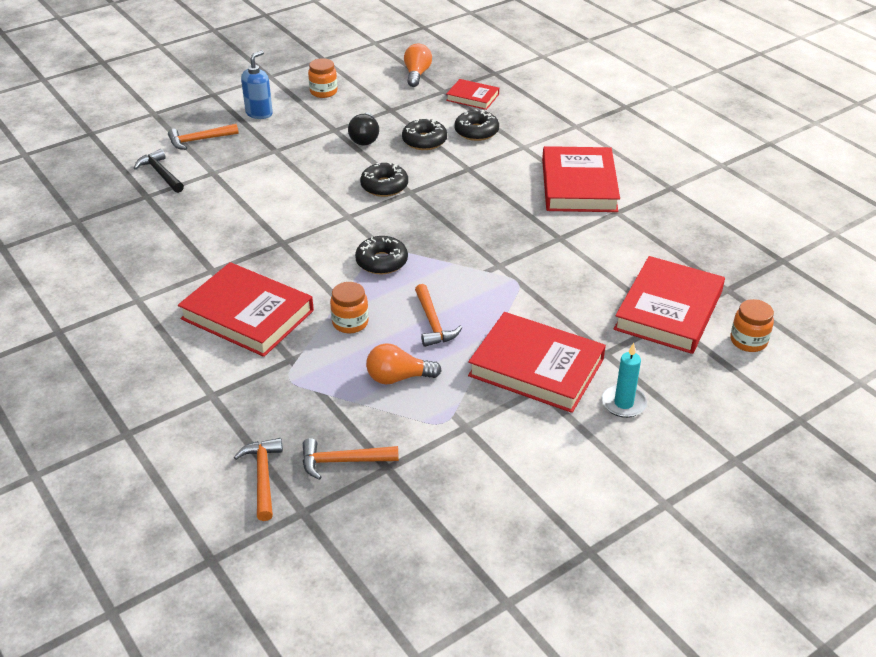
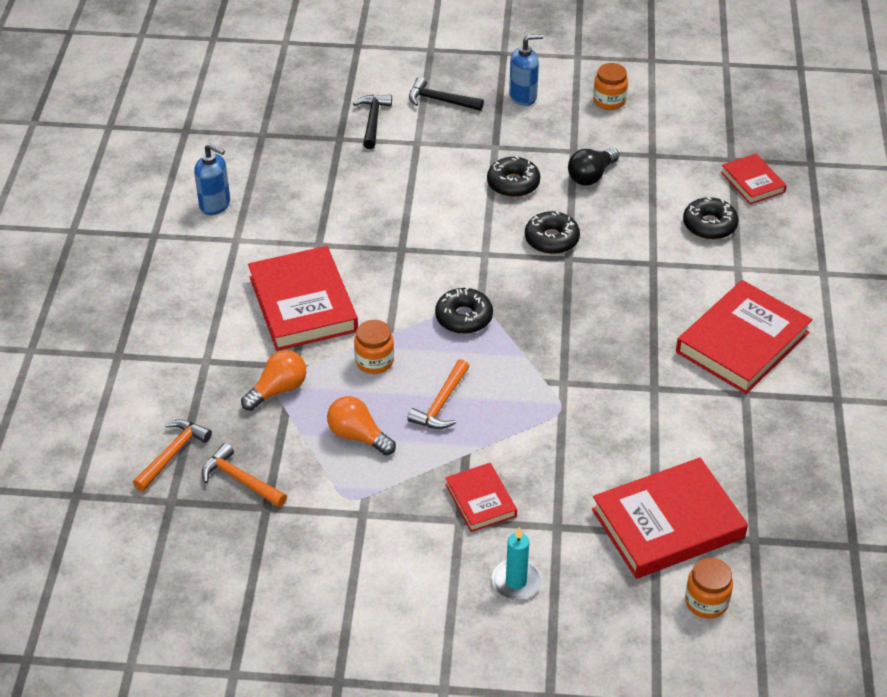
camera: 40 degrees right, 5 degrees up
orange hammer [168,124,239,150] -> black hammer [409,77,484,111]
black donut [402,118,447,150] -> black donut moved to [487,156,540,197]
orange light bulb [404,43,432,87] -> orange light bulb moved to [241,350,306,411]
red book [468,312,606,413] -> red book [445,463,517,532], size x0.54
none -> blue soap dispenser [194,143,230,215]

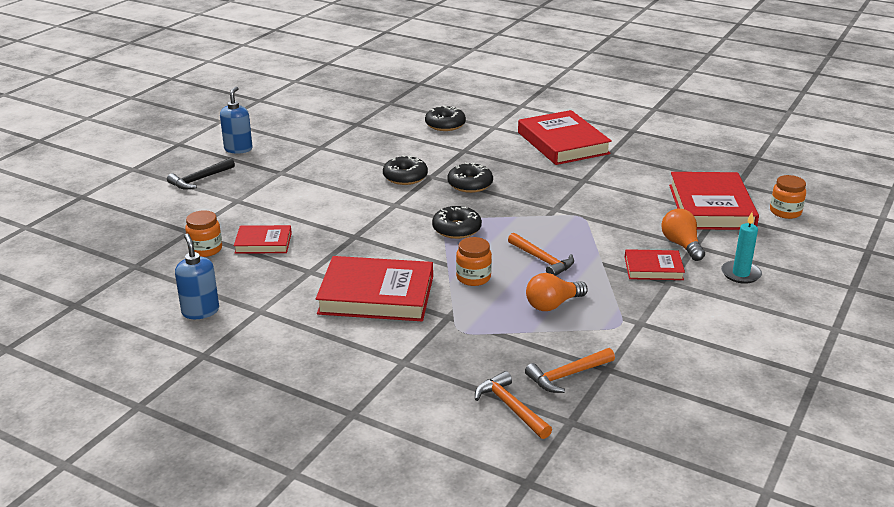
camera: 65 degrees left, 15 degrees down
blue soap dispenser [194,143,230,215] -> blue soap dispenser turned 75 degrees counterclockwise [175,234,219,319]
orange light bulb [241,350,306,411] -> orange light bulb moved to [661,208,705,261]
black hammer [353,94,392,149] -> none
black donut [487,156,540,197] -> black donut moved to [447,163,493,193]
black light bulb [568,148,619,186] -> none
orange jar [593,63,628,110] -> orange jar moved to [185,210,222,257]
red book [721,154,786,204] -> red book moved to [234,225,292,254]

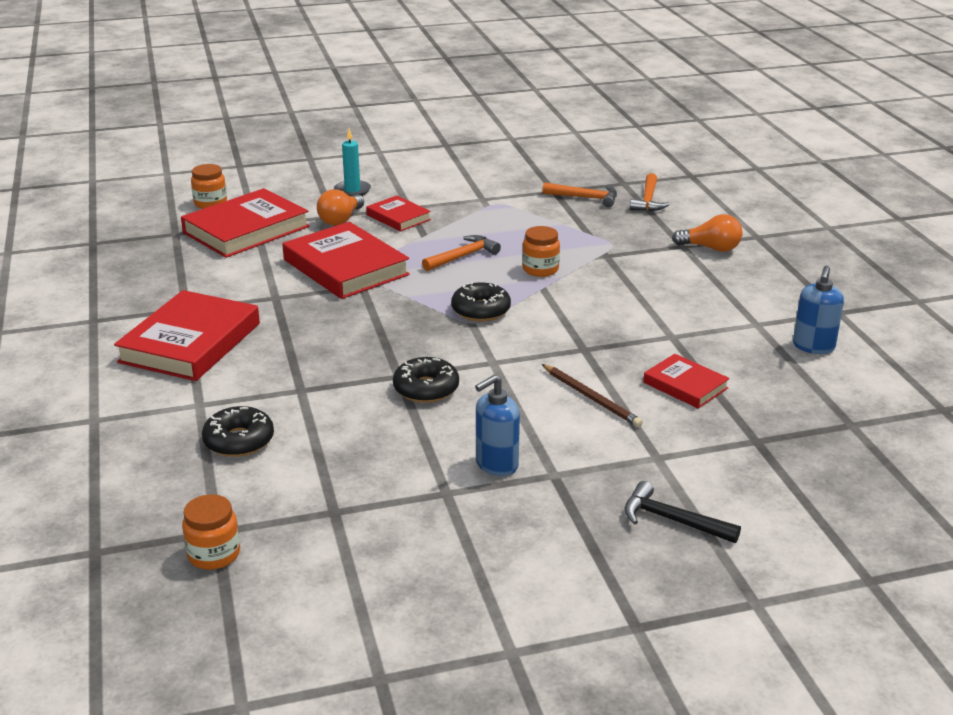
camera: 135 degrees left, 0 degrees up
black hammer [167,158,235,190] -> black hammer turned 150 degrees counterclockwise [624,481,741,543]
orange jar [185,210,222,257] -> orange jar moved to [182,494,240,570]
blue soap dispenser [220,87,253,154] -> blue soap dispenser moved to [475,375,520,476]
red book [316,256,433,321] -> red book moved to [282,222,410,299]
black donut [447,163,493,193] -> none
orange hammer [508,233,574,276] -> orange hammer turned 45 degrees clockwise [422,235,501,271]
orange light bulb [526,273,588,311] -> orange light bulb moved to [672,214,742,252]
none -> brown pencil [542,364,643,427]

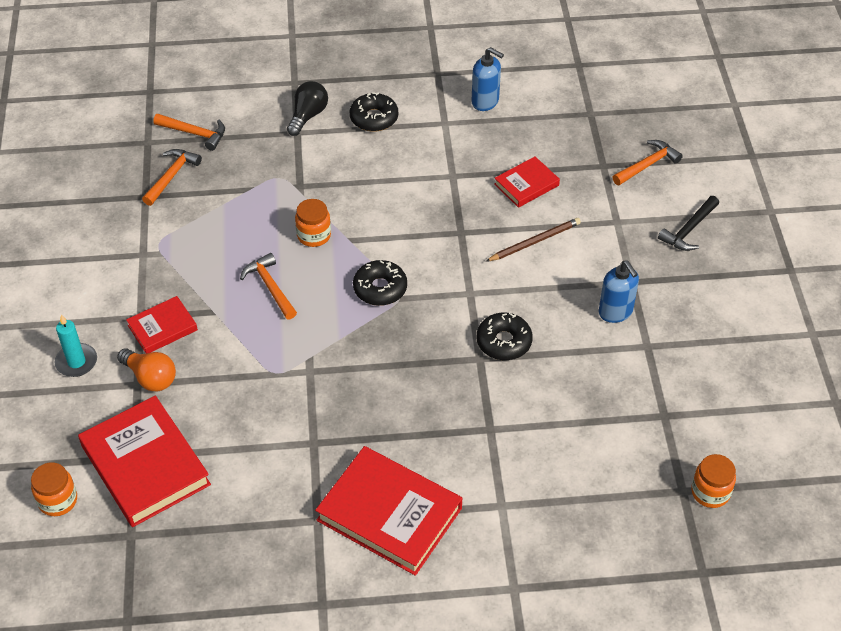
camera: 80 degrees left, 20 degrees up
black donut [202,406,274,457] -> black donut moved to [350,92,398,132]
red book [282,222,410,299] -> none
orange light bulb [672,214,742,252] -> black light bulb [287,81,328,136]
none -> orange hammer [612,140,683,185]

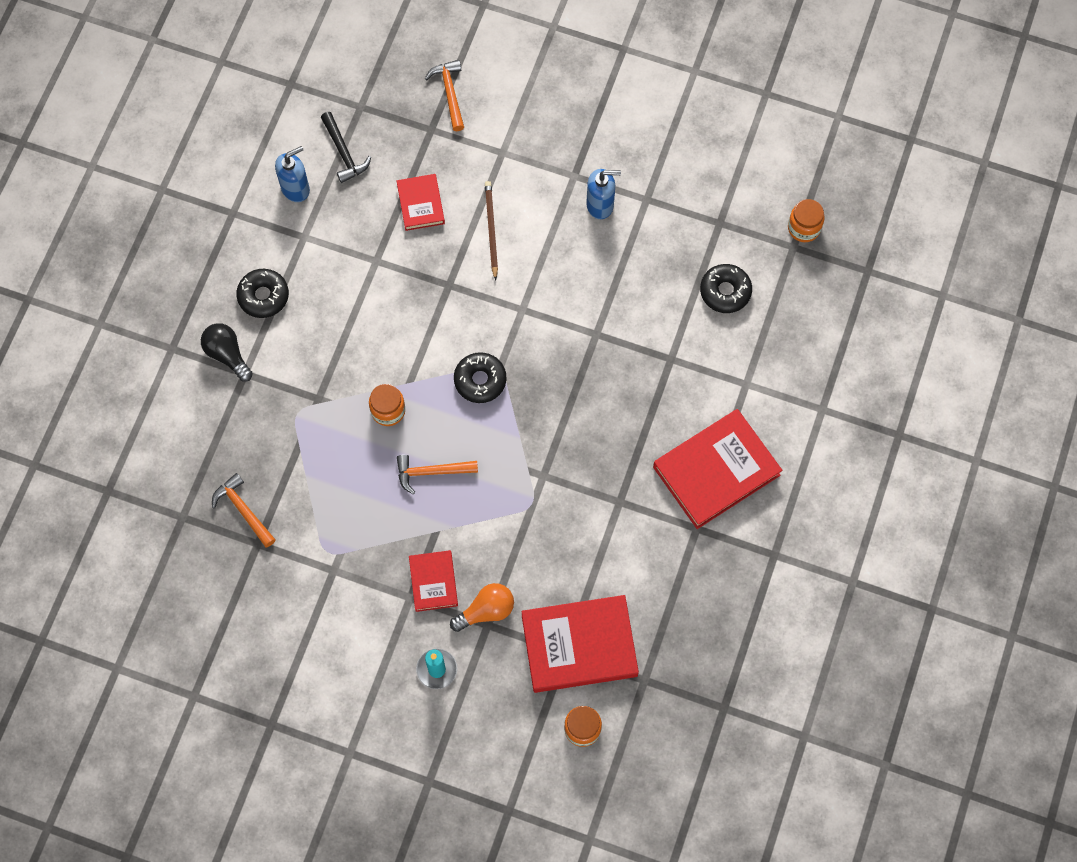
camera: 65 degrees left, 20 degrees up
orange hammer [153,114,225,151] -> none
black donut [477,313,533,360] -> black donut moved to [700,264,752,313]
black hammer [658,196,719,251] -> black hammer moved to [321,112,371,183]

